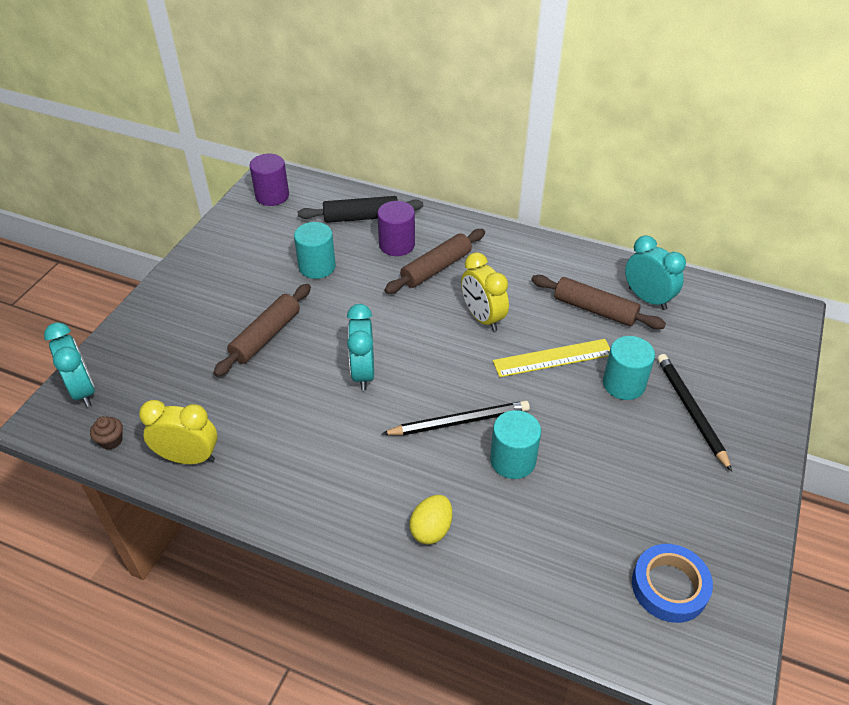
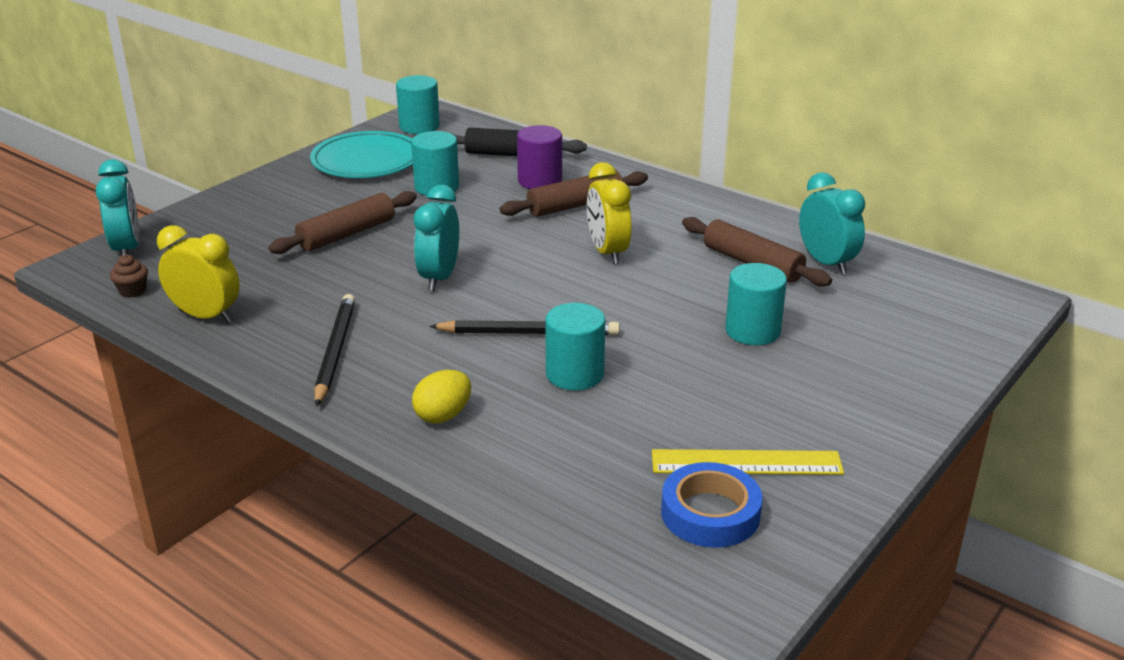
camera: 15 degrees right, 15 degrees down
purple cylinder [249,154,289,206] -> turquoise cylinder [396,75,440,134]
yellow ruler [493,339,610,377] -> yellow ruler moved to [652,449,844,475]
black pencil [657,354,732,472] -> black pencil moved to [314,294,355,407]
none -> turquoise plate [310,131,413,178]

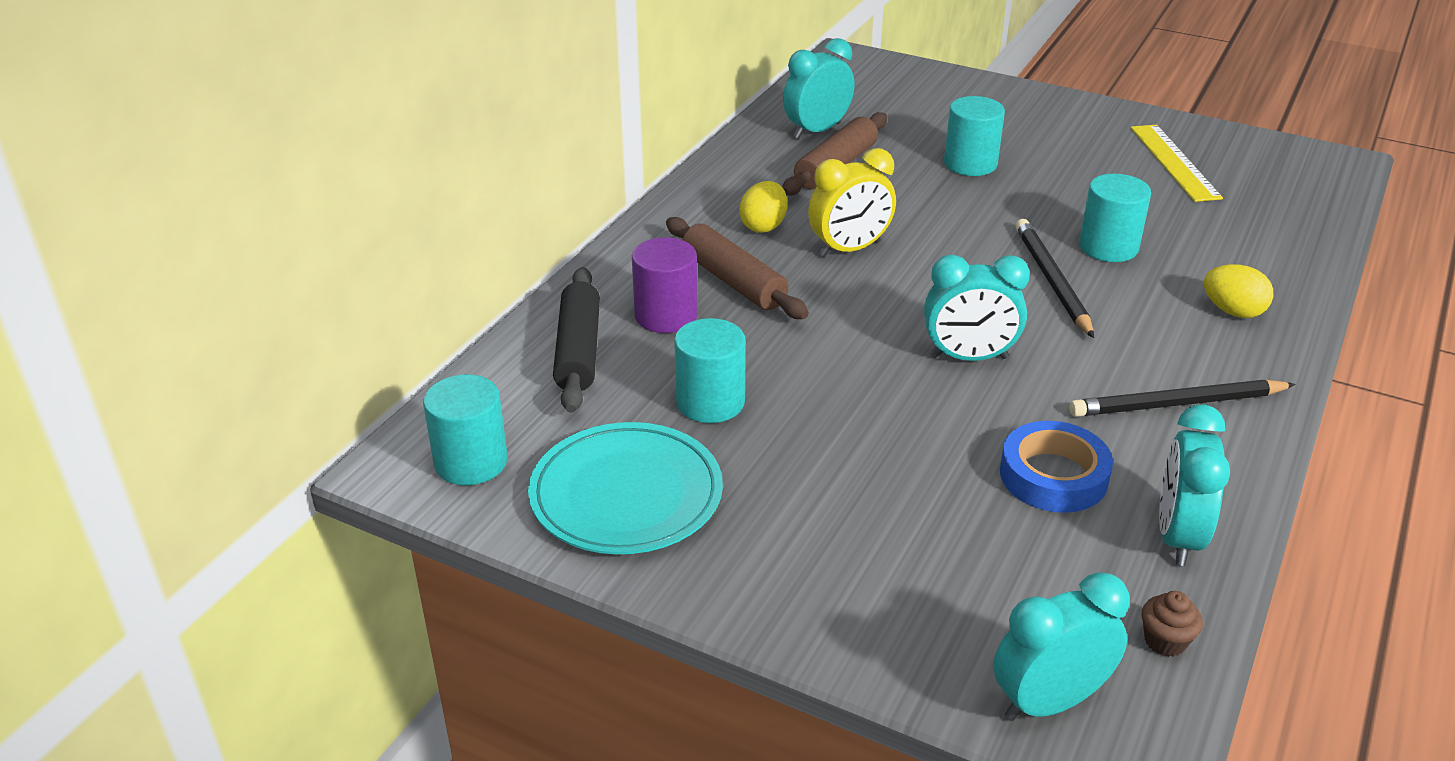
camera: 100 degrees left, 5 degrees up
yellow clock [157,225,240,323] -> turquoise clock [1159,404,1230,566]
brown rolling pin [269,191,417,254] -> none
blue tape [661,462,763,548] -> blue tape moved to [1000,421,1113,513]
none -> yellow egg [739,181,787,233]

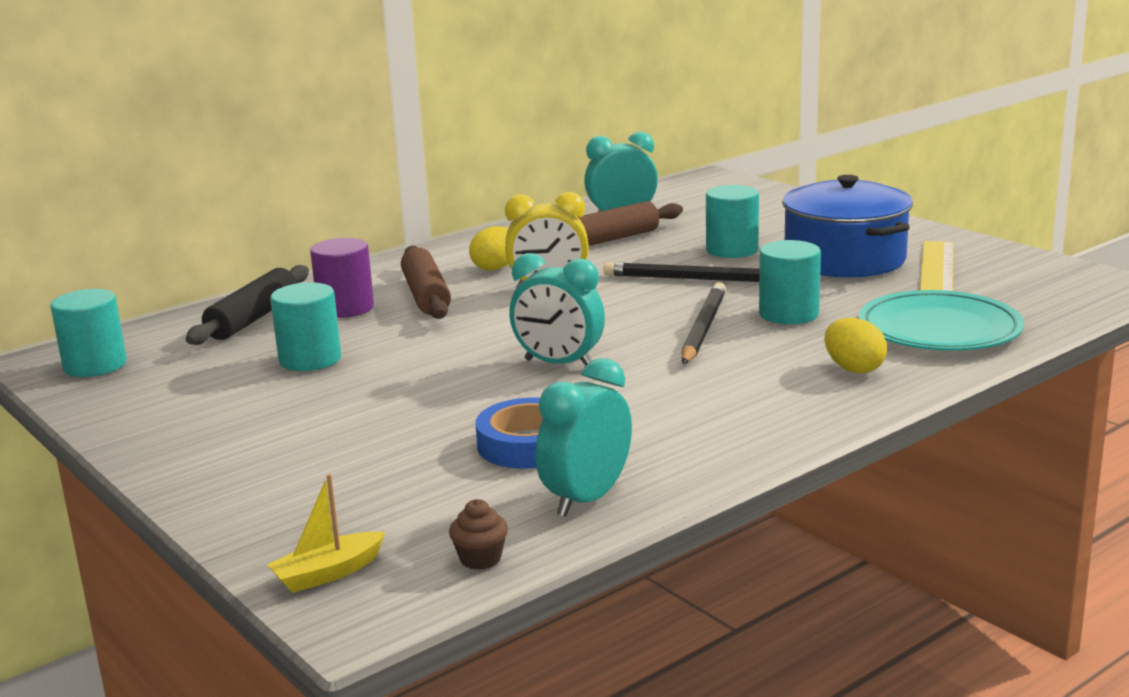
camera: 25 degrees right, 15 degrees down
turquoise plate [528,422,723,554] -> turquoise plate moved to [859,290,1024,351]
turquoise clock [993,572,1130,721] -> yellow boat [267,474,385,593]
black pencil [1069,380,1296,417] -> black pencil moved to [603,262,759,282]
none -> blue pot [782,175,913,278]

